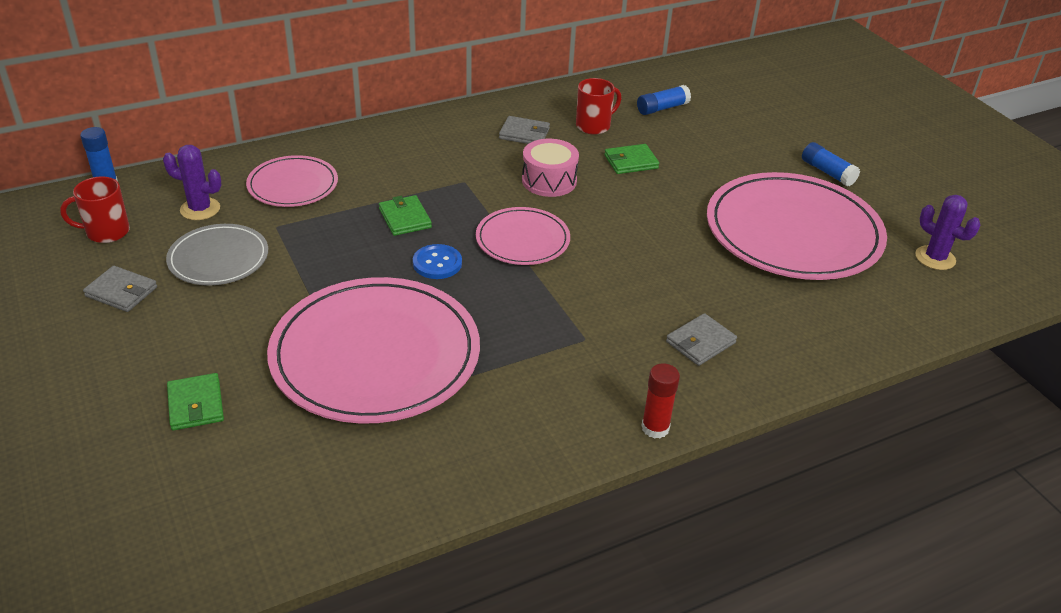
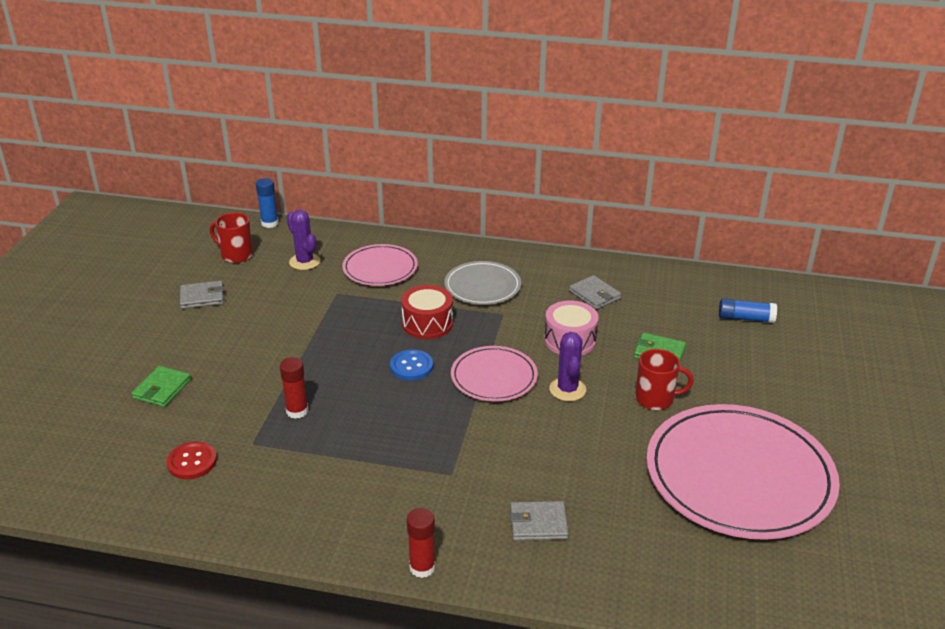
camera: 40 degrees right, 5 degrees down
grey wallet [83,266,157,312] -> grey wallet turned 75 degrees counterclockwise [180,281,224,309]
grey plate [166,224,268,286] -> grey plate moved to [444,261,521,305]
pink plate [267,277,480,424] -> red glue stick [280,357,308,419]
green wallet [379,195,432,236] -> red drum [401,285,453,339]
red mug [576,78,621,135] -> red mug moved to [635,349,693,410]
blue glue stick [802,142,860,186] -> none
purple cactus [915,195,981,270] -> purple cactus moved to [549,332,586,401]
none -> red button [167,442,217,479]

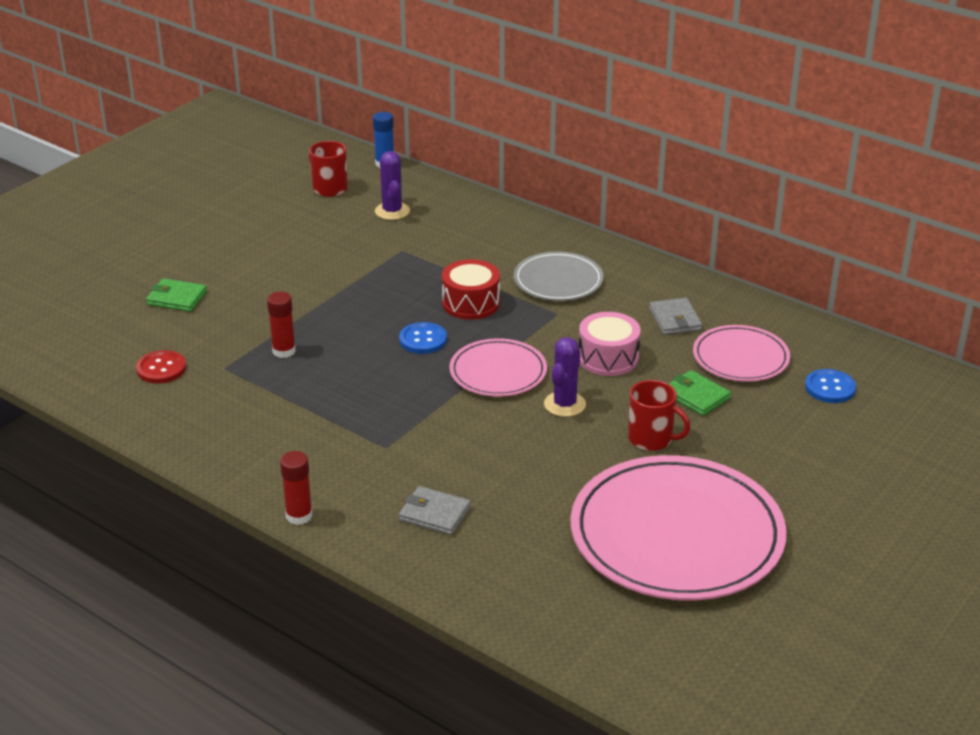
camera: 25 degrees right, 0 degrees up
green wallet [132,366,191,407] -> green wallet turned 60 degrees clockwise [146,278,207,312]
grey wallet [180,281,224,309] -> none
pink plate [342,244,418,286] -> pink plate moved to [693,325,790,382]
blue glue stick [719,298,777,323] -> blue button [805,369,856,403]

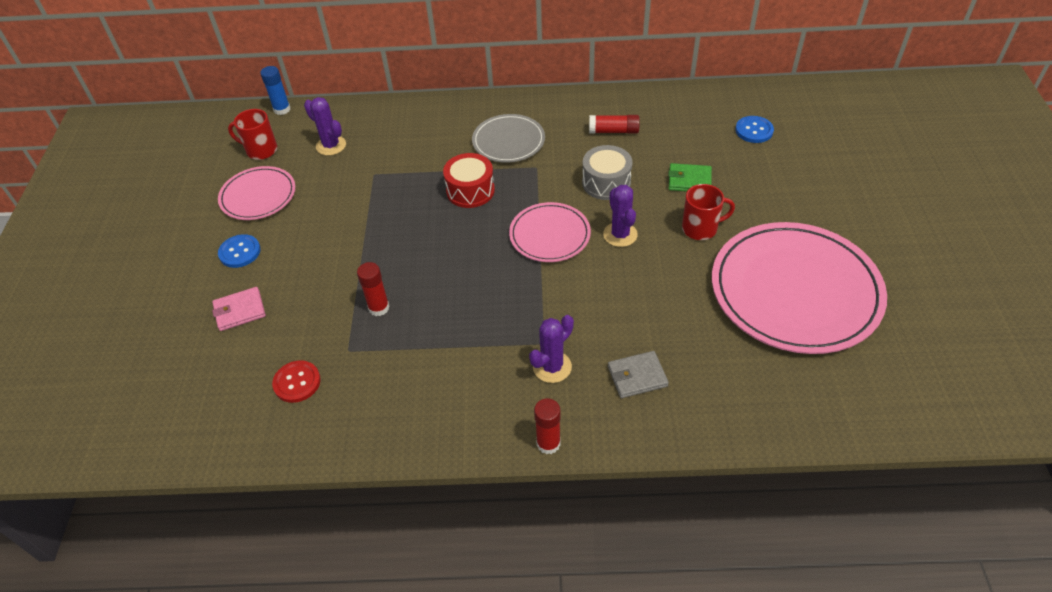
camera: 35 degrees left, 15 degrees up
green wallet [146,278,207,312] -> pink wallet [212,287,266,331]
blue button [399,322,447,354] -> blue button moved to [218,234,261,268]
pink drum [579,312,641,376] -> grey drum [582,145,633,200]
grey wallet [649,298,702,335] -> red glue stick [589,115,640,134]
pink plate [693,325,790,382] -> pink plate moved to [218,166,296,220]
none -> purple cactus [529,315,574,383]

